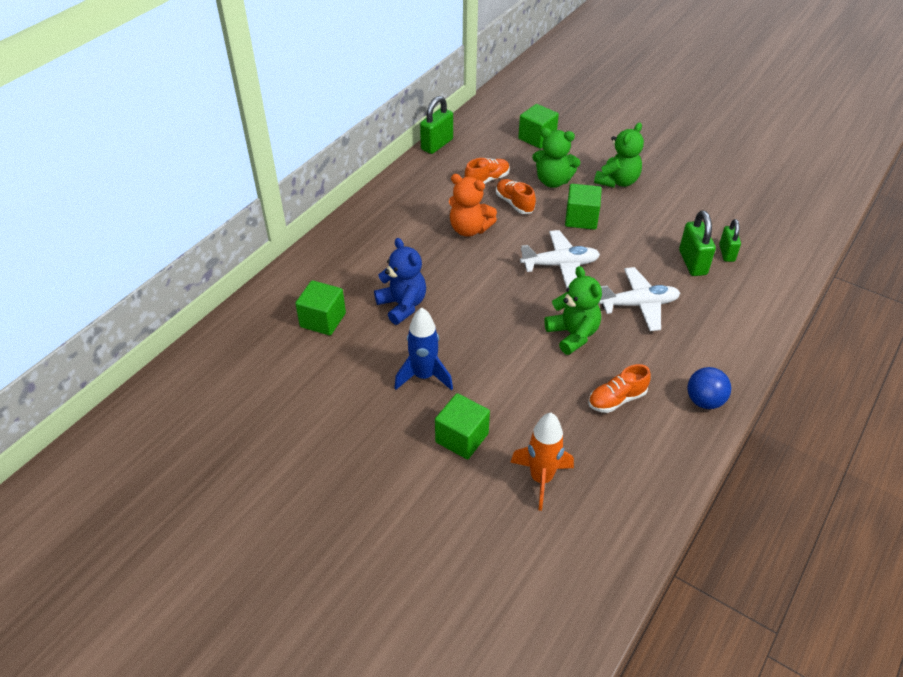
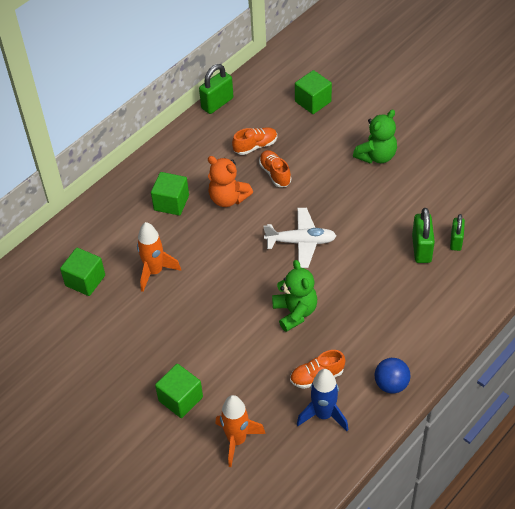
camera: 10 degrees right, 5 degrees up
blue teddy bear [374,238,426,325] -> orange rocket [137,222,181,292]
blue rocket [395,307,453,390] -> blue rocket moved to [297,369,348,431]
green teddy bear [532,128,580,188] -> none
green cube [565,184,602,230] -> green cube moved to [151,172,189,216]
white plane [598,267,680,331] -> none

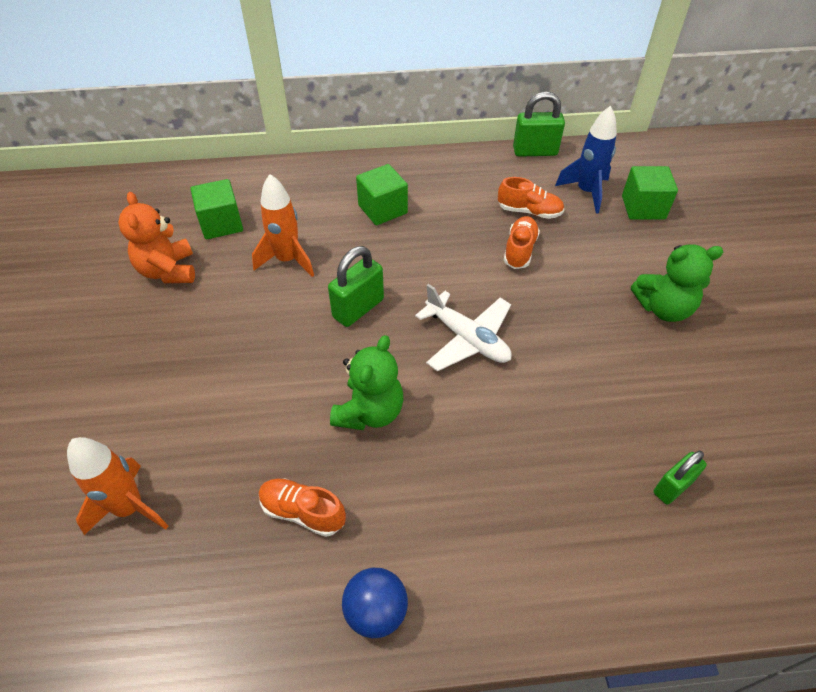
camera: 40 degrees right, 0 degrees up
green cube [155,364,203,418] -> none
orange teddy bear [208,156,253,207] -> orange teddy bear moved to [118,192,195,283]
blue rocket [297,369,348,431] -> blue rocket moved to [555,106,617,214]
green padlock [412,208,435,263] -> green padlock moved to [328,246,384,327]

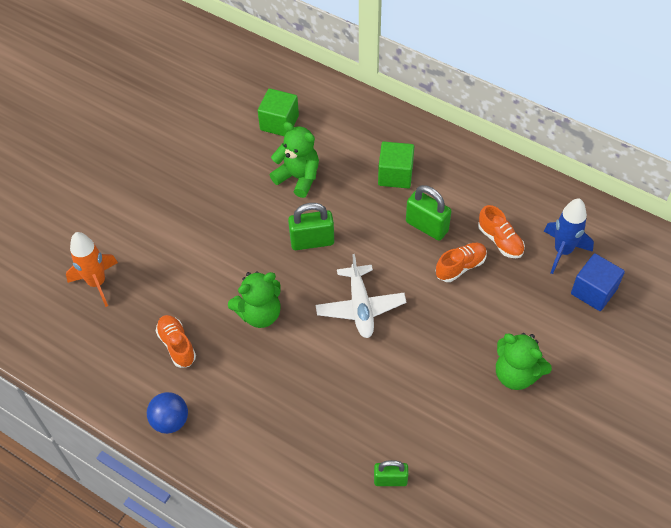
camera: 40 degrees right, 5 degrees up
orange teddy bear [118,192,195,283] -> none
orange rocket [252,174,314,277] -> green teddy bear [270,122,319,198]
green padlock [513,92,565,157] -> green padlock moved to [406,185,451,241]
green cube [622,166,678,220] -> blue cube [571,253,625,311]

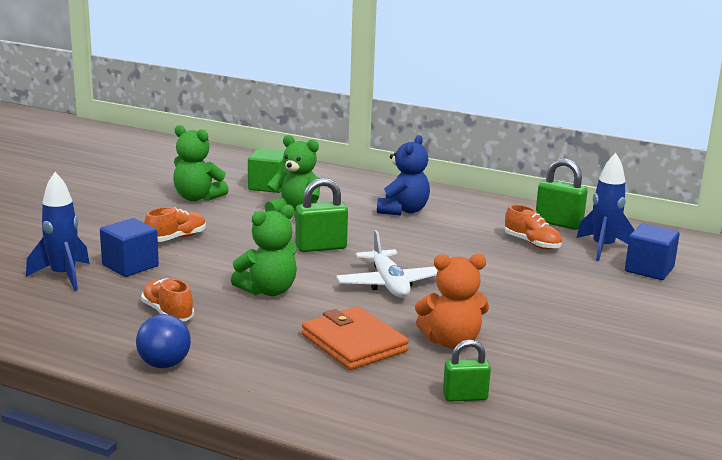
camera: 10 degrees left, 35 degrees down
orange rocket [66,232,118,307] -> blue rocket [26,172,90,291]
green cube [378,142,414,188] -> blue teddy bear [377,135,430,215]
green padlock [406,185,451,241] -> green padlock moved to [536,158,588,230]
orange shoe [436,243,487,282] -> orange shoe moved to [144,207,206,242]
green teddy bear [496,333,552,390] -> green teddy bear moved to [173,125,229,201]
none -> blue cube [100,218,159,277]
none -> orange wallet [302,306,409,370]
none -> orange teddy bear [415,254,489,349]

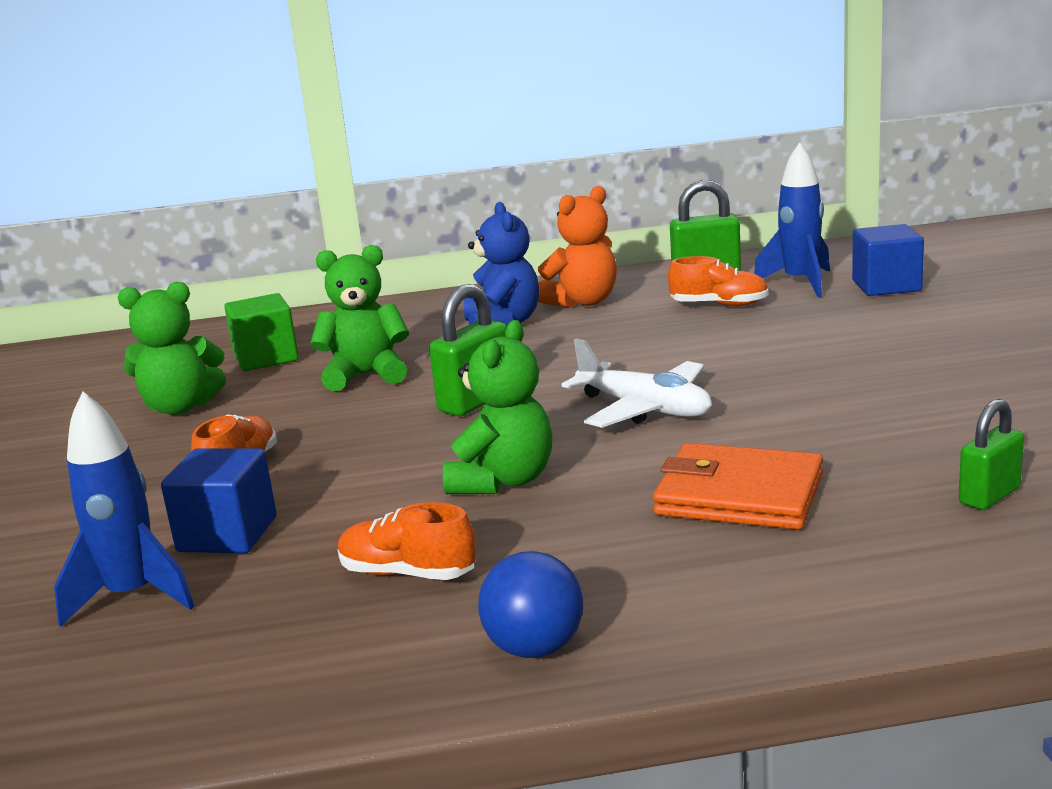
camera: 30 degrees left, 0 degrees up
orange teddy bear [415,254,489,349] -> orange teddy bear moved to [538,186,617,308]

